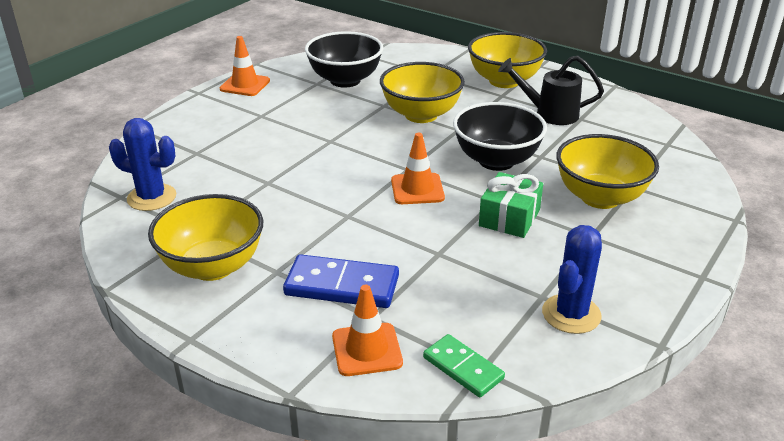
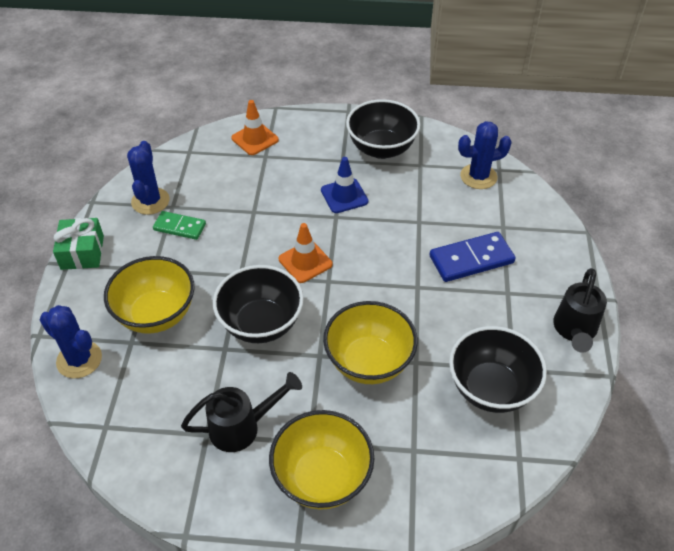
camera: 150 degrees right, 15 degrees up
yellow bowl [148,194,263,281] -> black bowl [346,99,420,159]
orange traffic cone [220,36,270,96] -> black watering can [553,268,607,353]
blue domino [283,254,399,308] -> blue domino moved to [429,232,516,282]
green domino [423,334,505,397] -> green domino moved to [153,211,206,240]
green gift [479,172,543,238] -> green gift moved to [53,218,104,270]
none -> blue cactus [40,305,102,378]
none -> blue traffic cone [321,157,368,213]

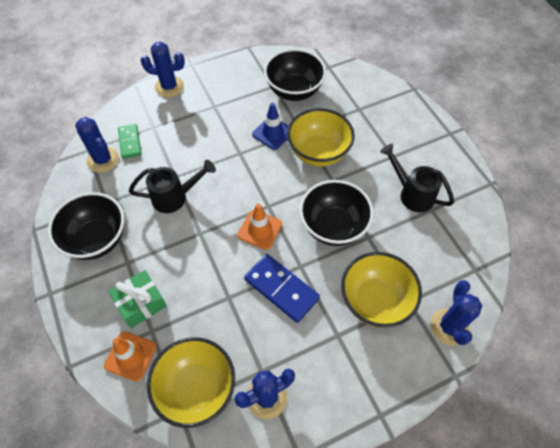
camera: 120 degrees left, 10 degrees up
green gift [53,218,104,270] -> green gift moved to [108,270,167,328]
green domino [153,211,206,240] -> green domino moved to [118,124,141,159]
yellow bowl [269,410,374,510] -> yellow bowl moved to [147,337,235,428]
blue traffic cone [321,157,368,213] -> blue traffic cone moved to [252,103,289,150]
blue domino [429,232,516,282] -> blue domino moved to [244,254,320,323]
black watering can [553,268,607,353] -> black watering can moved to [129,160,216,213]
none -> blue cactus [140,42,185,97]

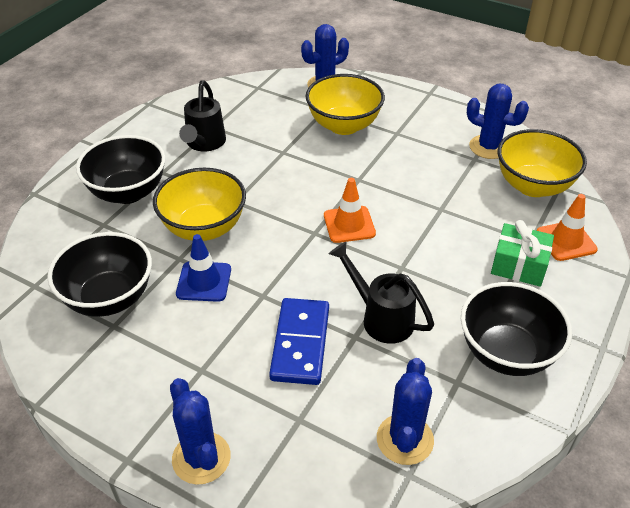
camera: 125 degrees left, 15 degrees down
green domino [118,124,141,159] -> none
blue domino [244,254,320,323] -> blue domino moved to [269,298,329,385]
black bowl [300,180,374,246] -> black bowl moved to [76,135,166,204]

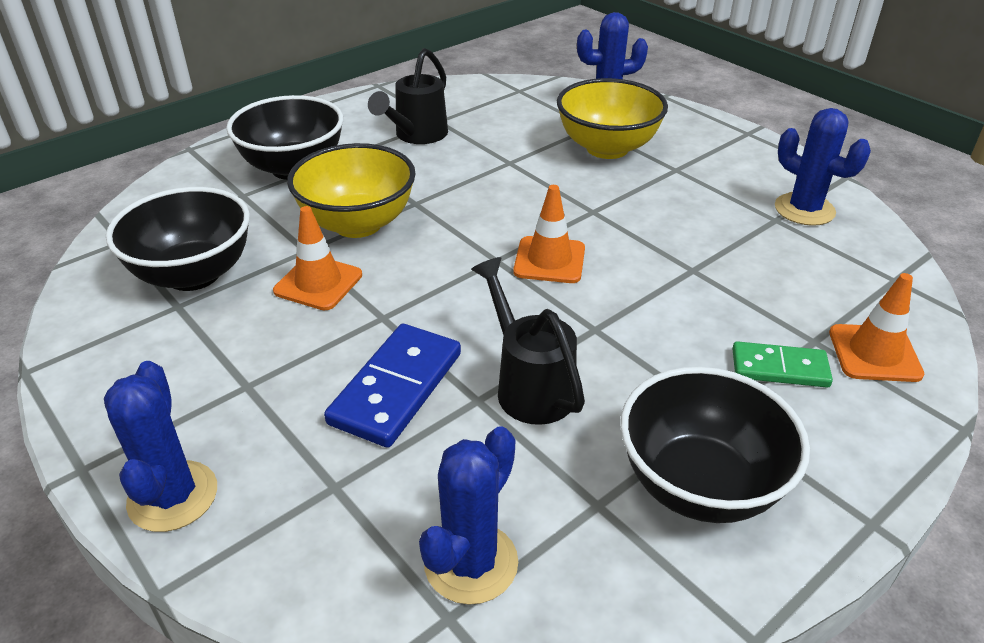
camera: 20 degrees right, 5 degrees down
blue traffic cone [176,234,231,302] -> orange traffic cone [273,206,362,310]
green gift [491,220,554,287] -> green domino [732,341,833,388]
yellow bowl [498,129,587,197] -> none

